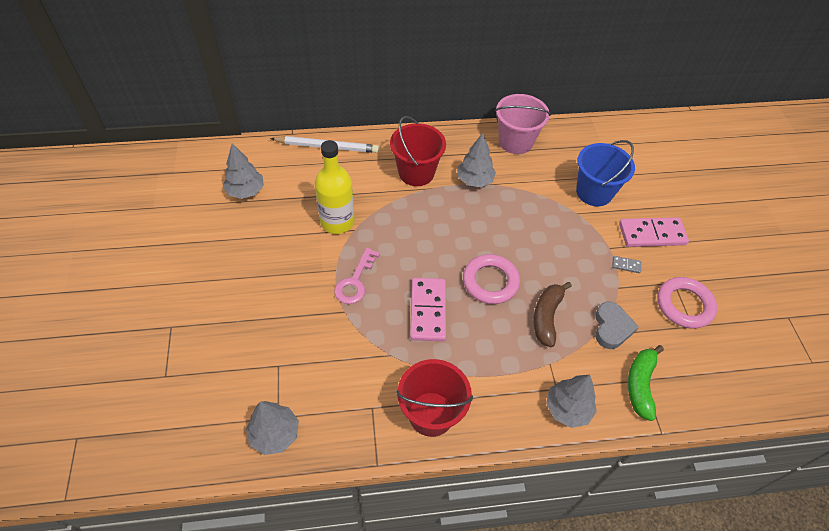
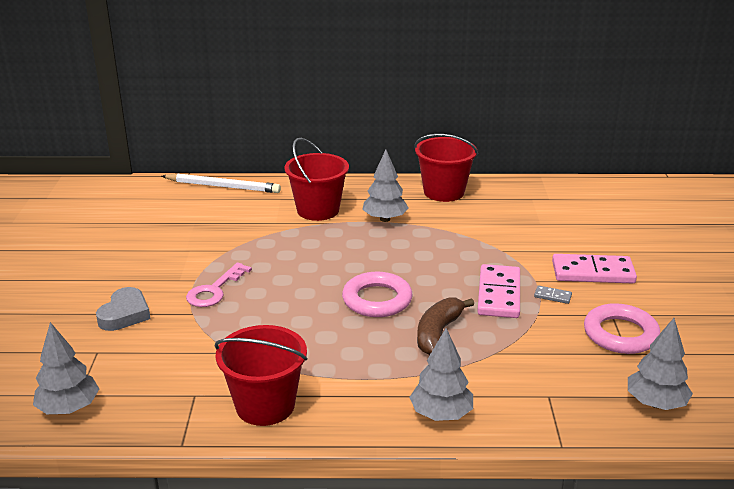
camera: 10 degrees right, 25 degrees down
grey tree [223,143,264,199] -> grey tree moved to [628,318,693,410]
yellow bottle [315,140,355,234] -> none
pink domino [410,278,446,341] -> pink domino moved to [477,264,520,318]
pink bucket [495,94,551,154] -> red bucket [414,134,478,202]
blue bucket [576,140,635,206] -> none
grey heart [595,302,639,349] -> grey heart moved to [96,287,151,331]
green banana [628,345,664,421] -> none

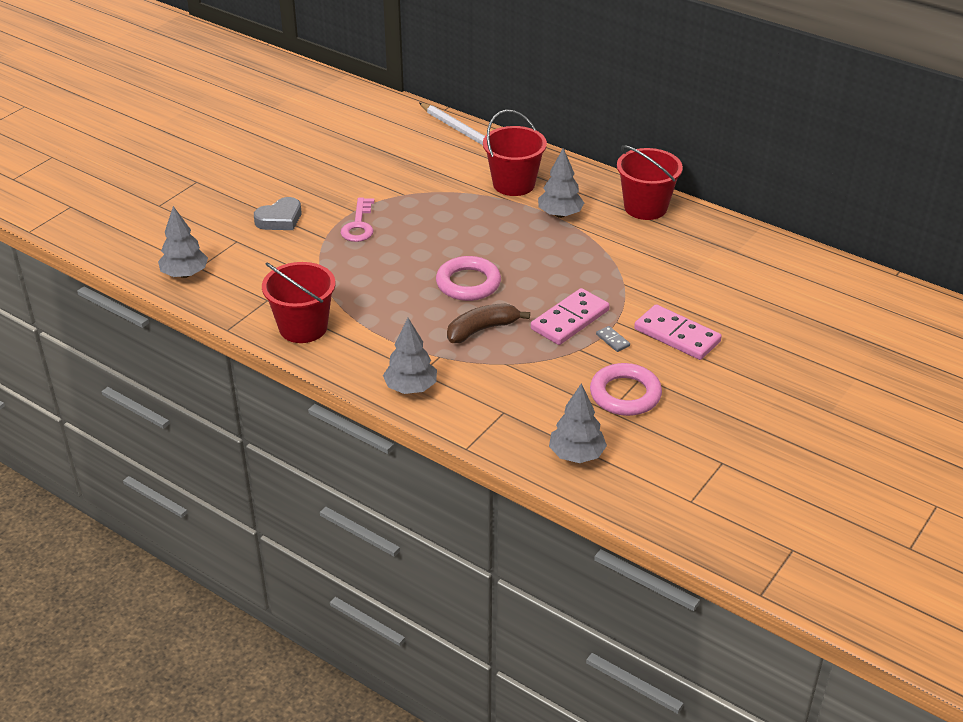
camera: 35 degrees right, 10 degrees up
pink key [186,262,252,307] -> pink key turned 60 degrees counterclockwise [341,198,374,242]

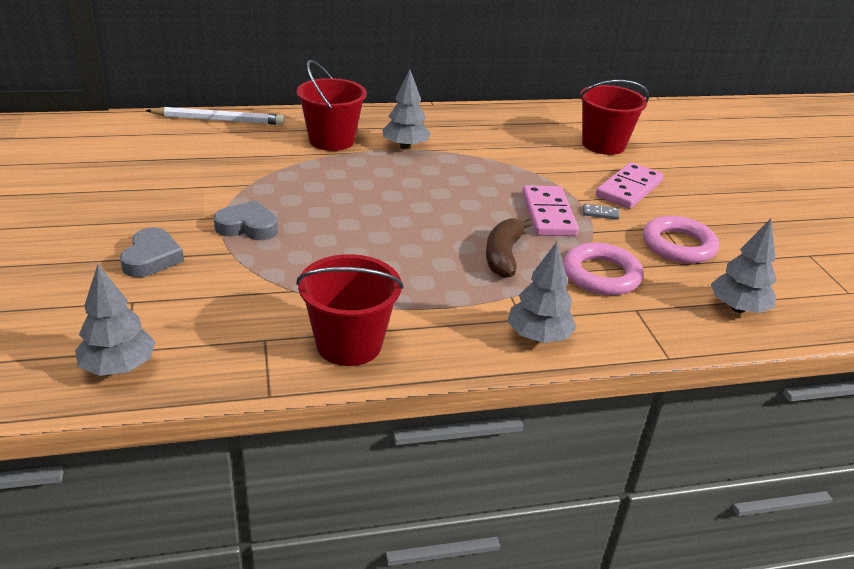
camera: 50 degrees left, 5 degrees down
pink key [341,198,374,242] -> grey heart [214,200,278,240]
pink ring [436,256,501,301] -> pink ring moved to [563,242,643,295]
red bucket [617,145,683,220] -> red bucket moved to [579,80,649,155]
pink domino [634,304,722,360] -> pink domino turned 45 degrees counterclockwise [596,162,664,209]

